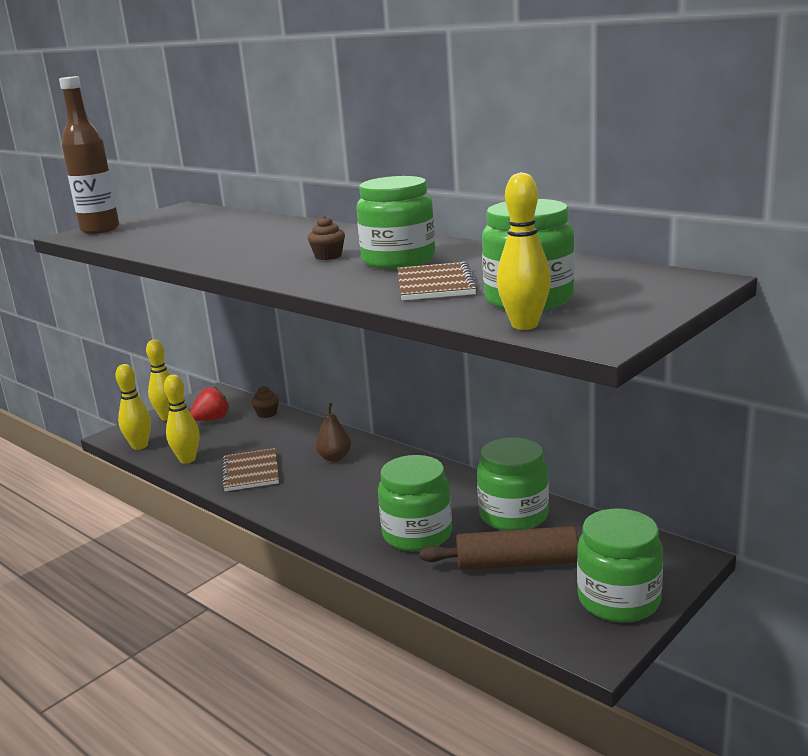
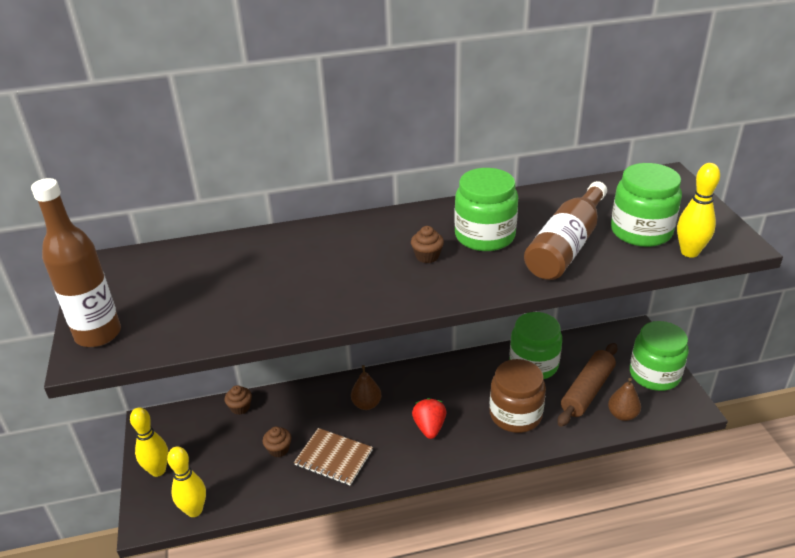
camera: 55 degrees left, 15 degrees up
yellow bowling pin [164,375,199,464] -> none
red strawberry [190,387,229,421] -> red strawberry moved to [412,398,447,439]
green jar [378,455,452,551] -> brown jar [490,359,546,433]
brown notebook [397,261,478,300] -> brown bottle [524,181,607,280]
none -> brown cupcake [263,426,291,457]
none -> brown pear [608,378,641,421]

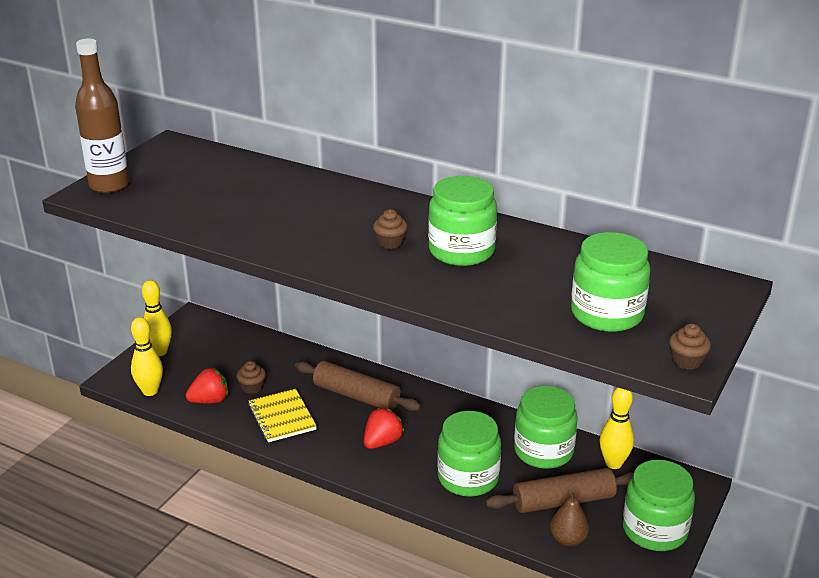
camera: 40 degrees right, 5 degrees down
brown cupcake [225,385,252,415] -> brown cupcake moved to [669,323,711,370]
brown notebook [294,428,373,485] -> yellow notebook [248,388,317,442]
brown pear [351,365,381,410] -> brown rolling pin [295,361,421,411]
brown jar [490,359,546,433] -> green jar [437,411,501,497]
brown bottle [524,181,607,280] -> none
yellow bowling pin [677,163,720,258] -> yellow bowling pin moved to [600,387,634,469]
none -> red strawberry [186,368,228,403]

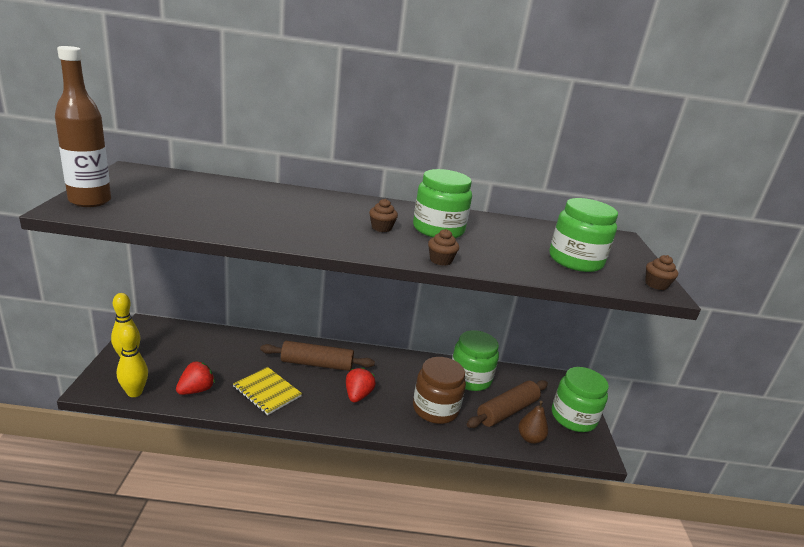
camera: 30 degrees left, 5 degrees down
brown cupcake [236,361,266,394] -> brown cupcake moved to [428,229,459,266]
green jar [437,411,501,497] -> brown jar [413,357,466,424]
yellow bowling pin [600,387,634,469] -> none

